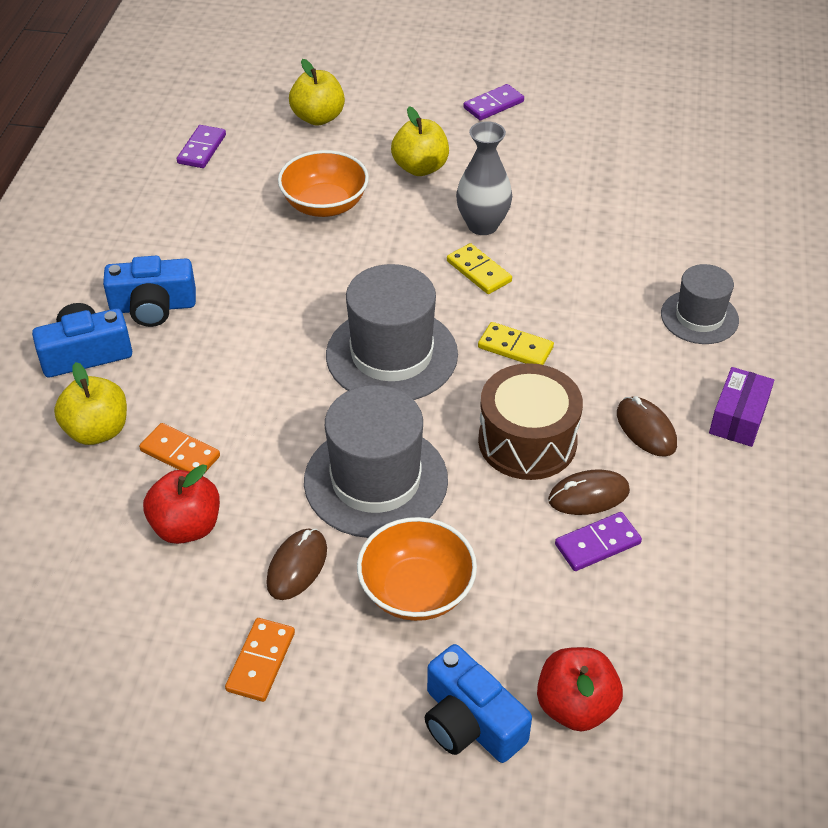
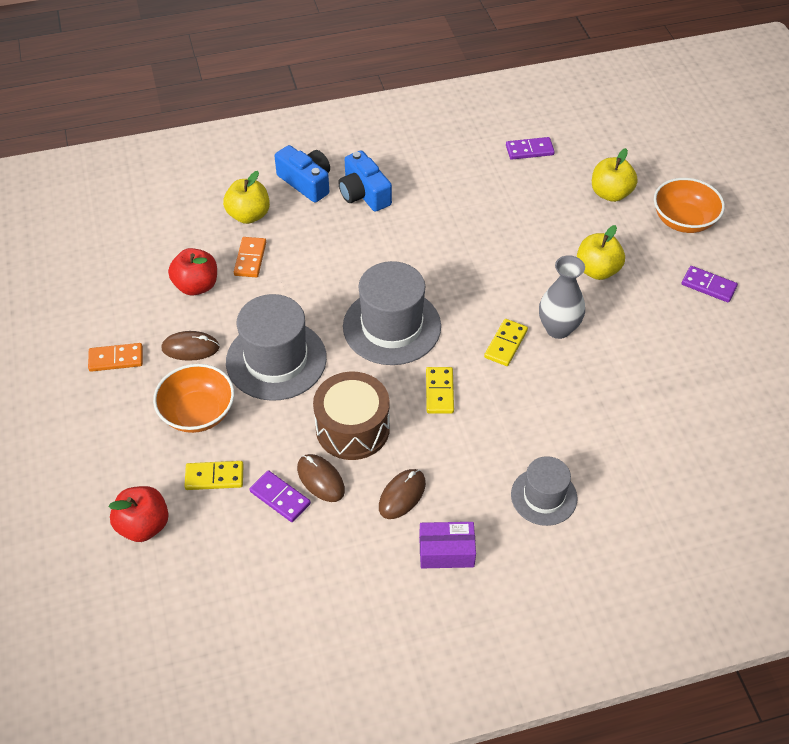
camera: 65 degrees right, 5 degrees up
orange bowl [278,150,369,217] -> orange bowl moved to [654,178,725,233]
blue camera [425,644,532,763] -> none
none -> yellow domino [184,461,244,490]

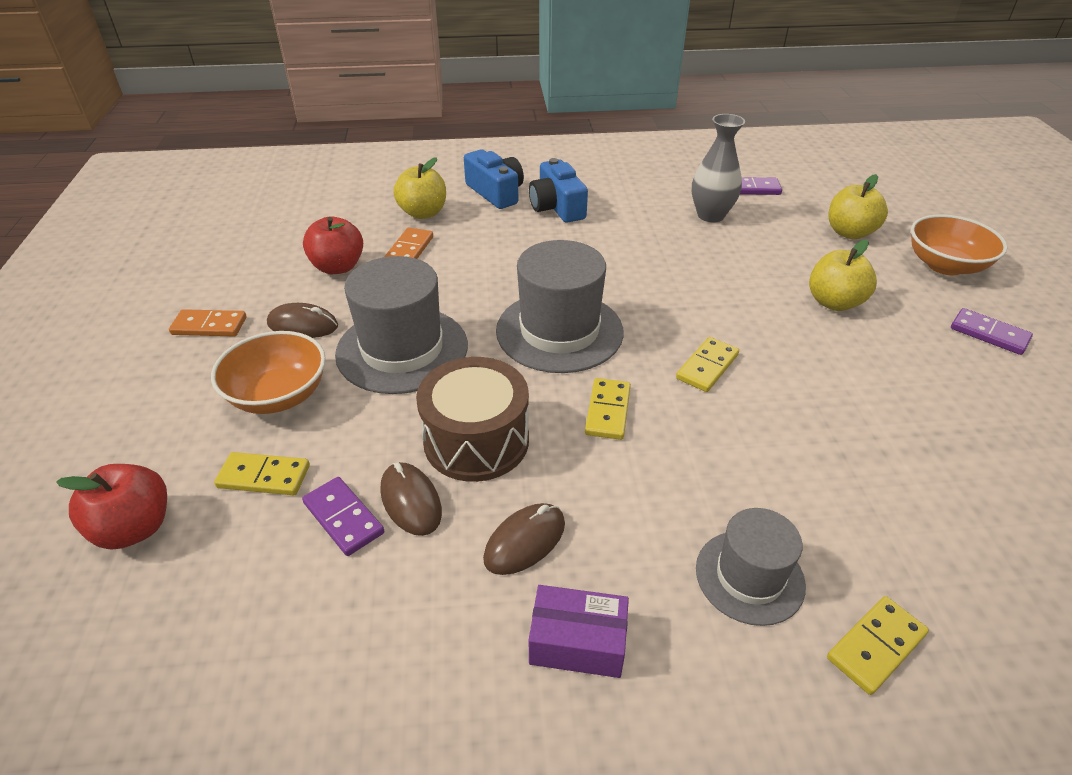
camera: 10 degrees right, 10 degrees down
grey vase [539,255,585,339] -> grey vase moved to [692,114,745,222]
none -> yellow domino [827,596,929,695]

